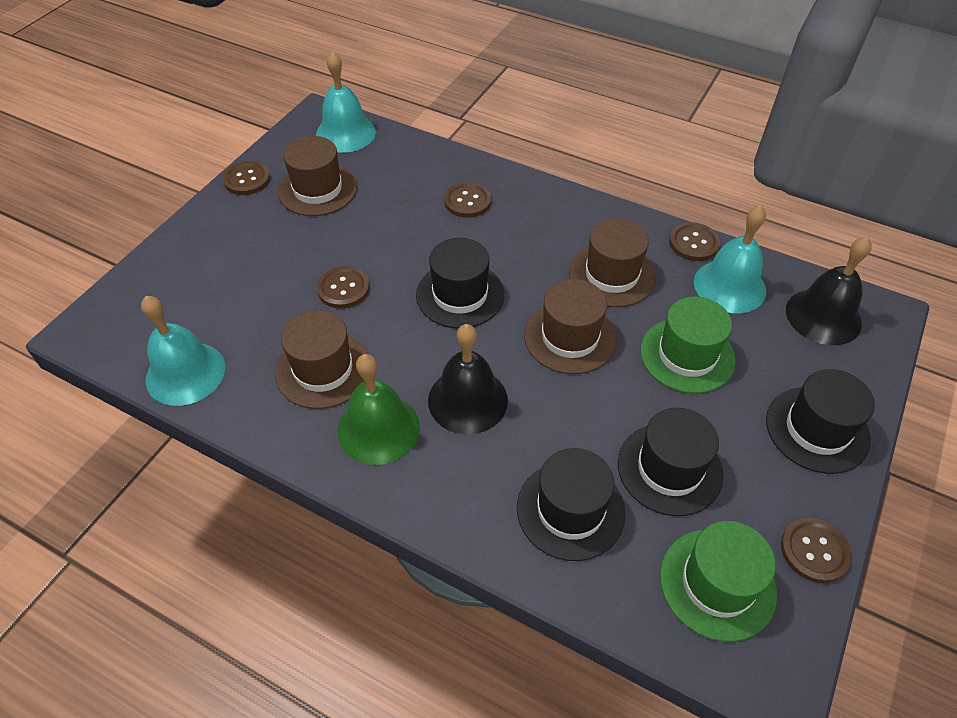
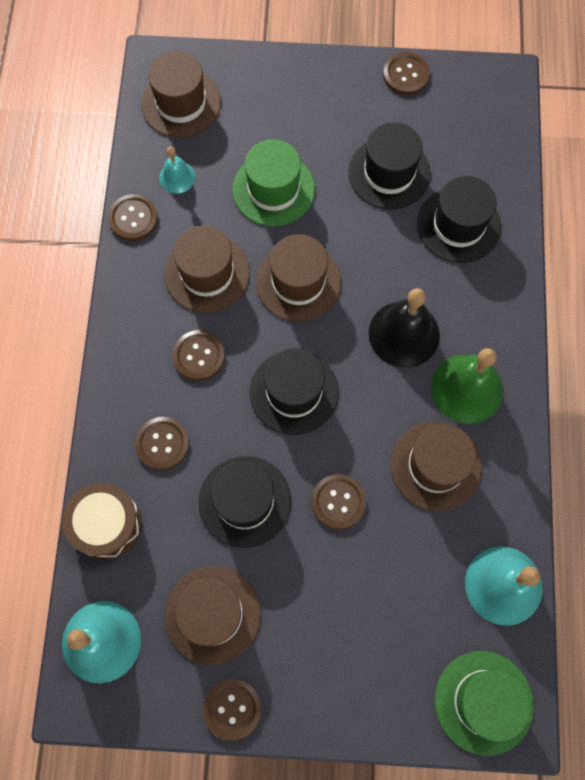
camera: 115 degrees left, 20 degrees up
green hat [660,521,777,642] -> green hat moved to [435,651,534,756]
turquoise bell [694,205,766,313] -> turquoise bell [159,147,195,194], size x0.54
black hat [766,369,875,474] -> black hat moved to [199,456,291,548]
black bell [786,237,872,345] -> brown hat [141,51,221,138]
none -> brown drum [62,483,142,560]
none -> brown button [172,330,225,381]

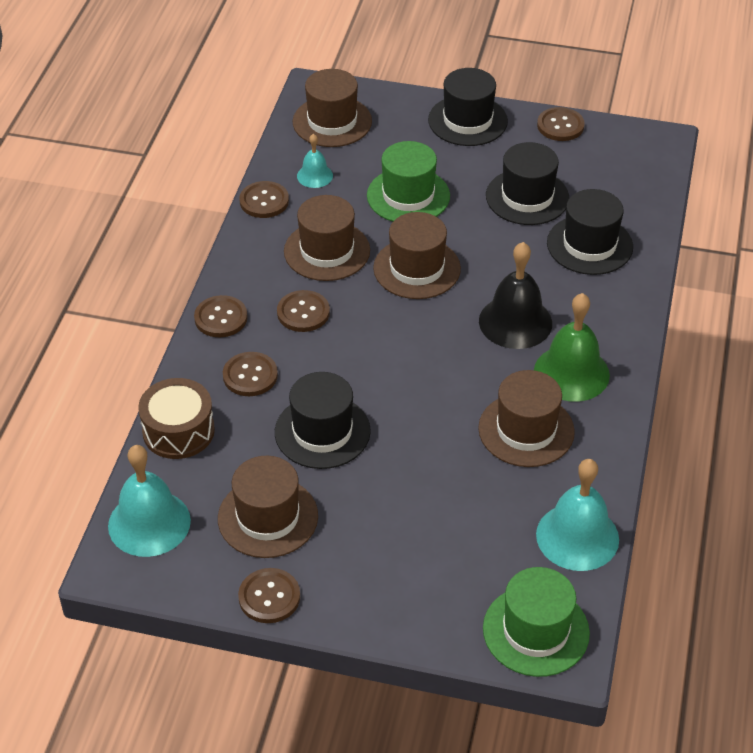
camera: 10 degrees right, 25 degrees down
black hat [250,348,339,435] -> black hat moved to [428,68,508,146]
brown button [311,474,366,529] -> brown button moved to [194,295,248,337]

